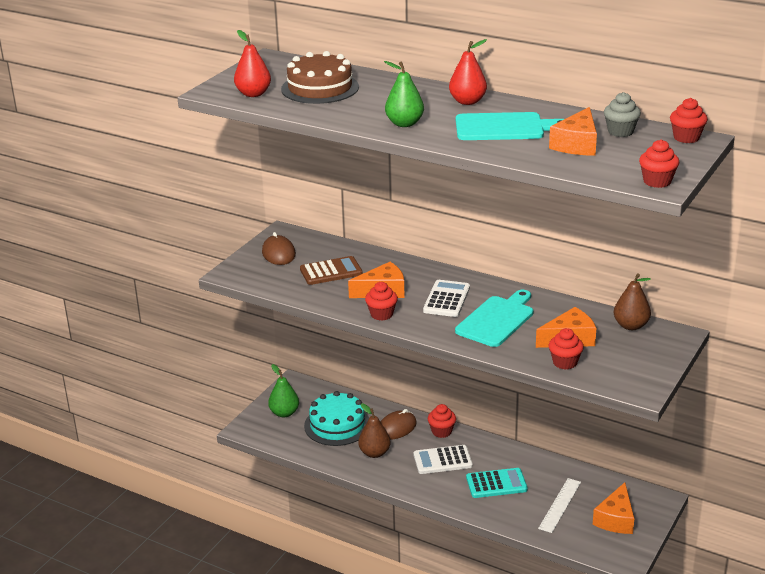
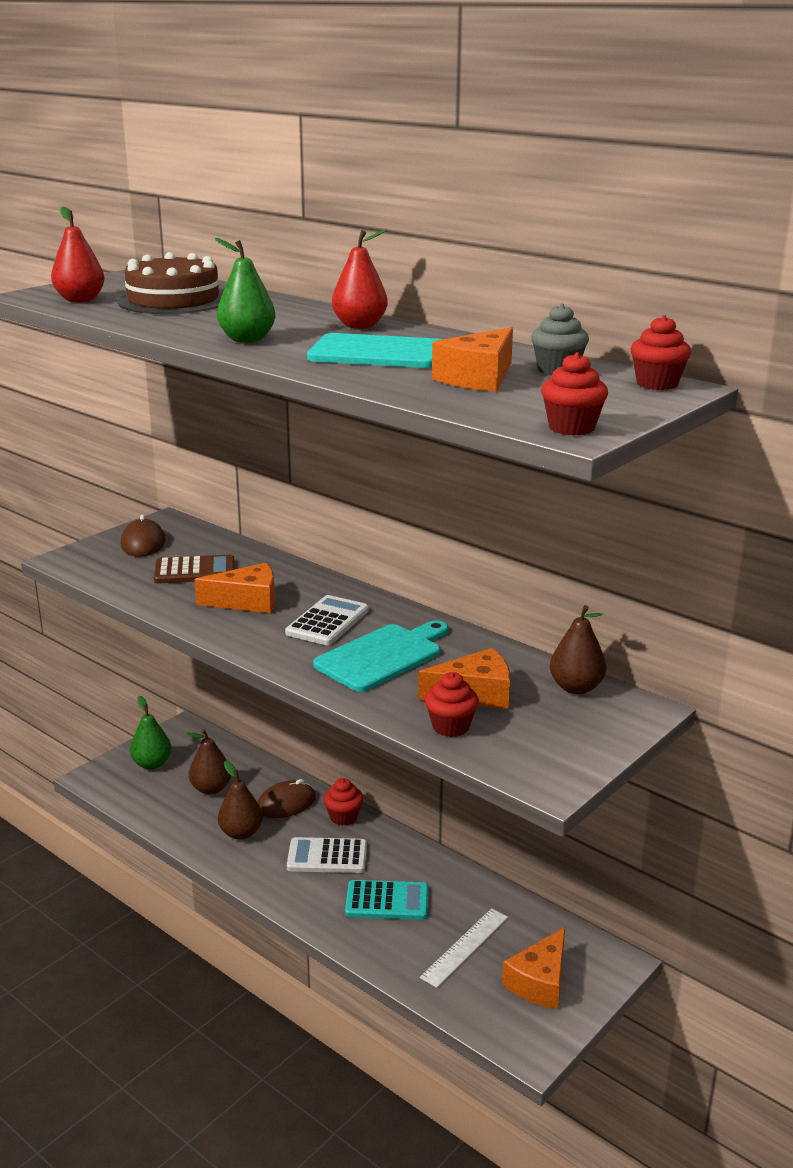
camera: 10 degrees right, 5 degrees down
turquoise cake [304,391,369,446] -> brown pear [187,729,231,795]
red cupcake [365,282,398,320] -> none

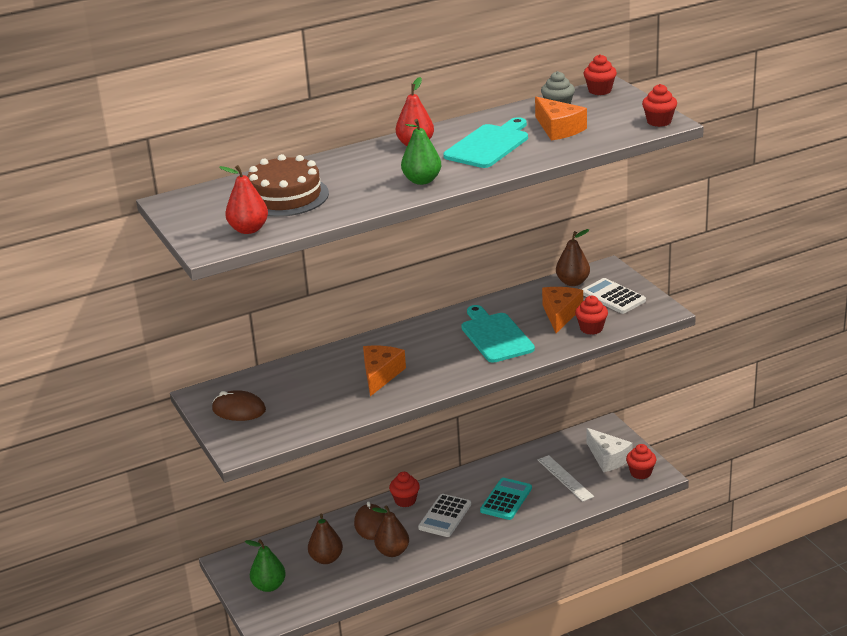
camera: 65 degrees left, 5 degrees up
brown calculator [154,555,235,584] -> none
white calculator [285,595,369,645] -> white calculator moved to [582,278,646,314]
orange cheese [502,927,565,1009] -> white cheese [587,428,633,472]
none -> red cupcake [626,444,656,479]

